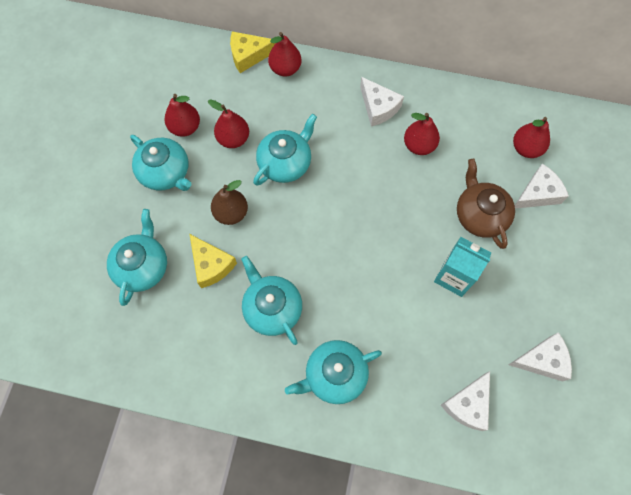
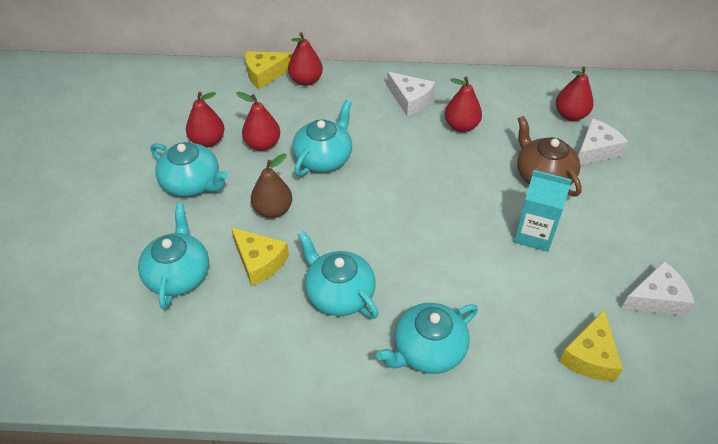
camera: 10 degrees left, 20 degrees down
white cheese [441,371,490,431] -> yellow cheese [559,310,623,381]

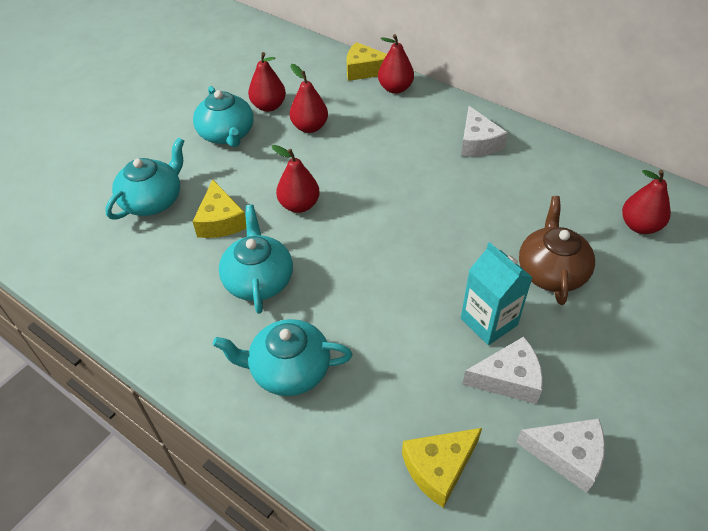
camera: 35 degrees right, 0 degrees up
brown pear [251,154,292,218] -> none
turquoise teapot [292,100,352,176] -> none
red pear [445,77,482,132] -> red pear moved to [272,145,320,213]
white cheese [578,119,629,165] -> white cheese moved to [462,337,543,404]

